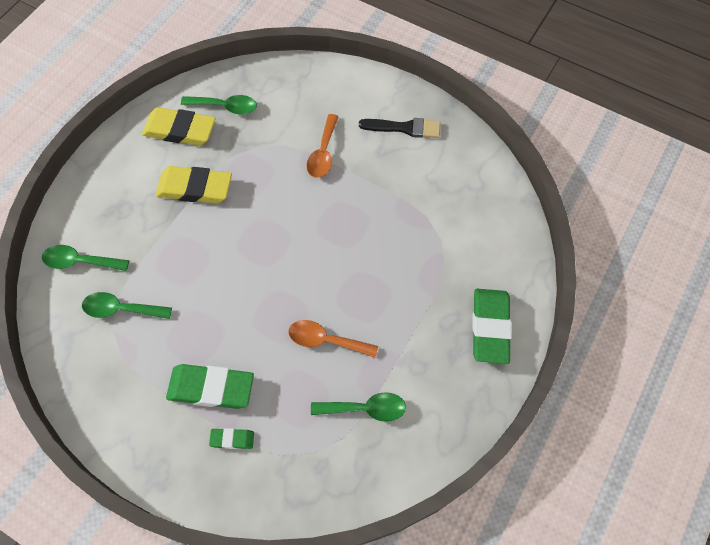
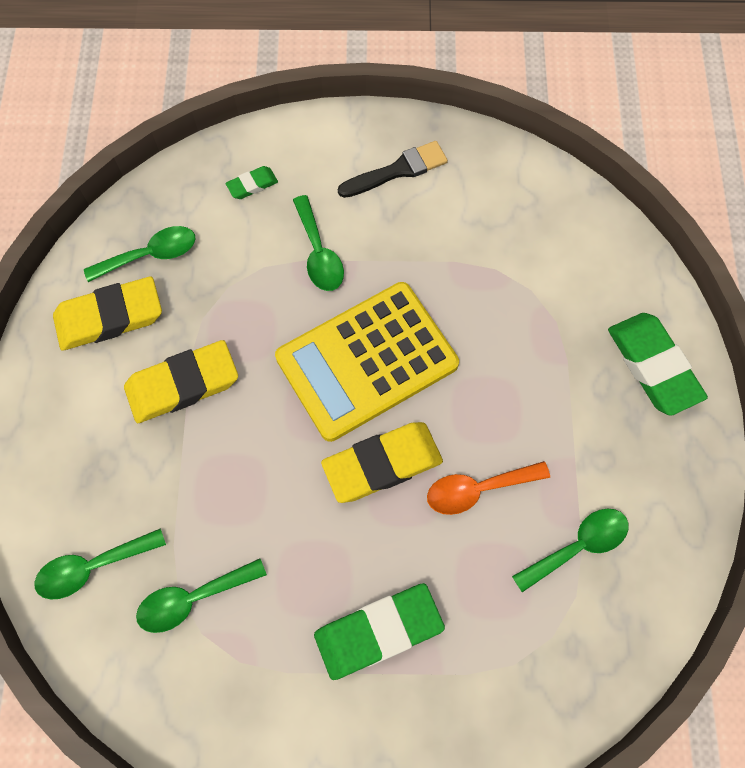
camera: 30 degrees left, 5 degrees up
green eraser [209,428,254,449] -> green eraser moved to [226,166,278,199]
orange spoon [307,114,339,178] -> green spoon [293,195,344,291]
none -> yellow calculator [275,282,459,442]
none -> yellow eraser [321,422,443,503]

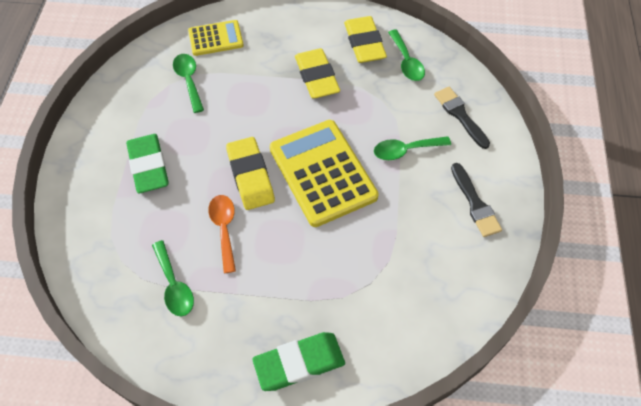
camera: 95 degrees right, 10 degrees down
green spoon [34,528,166,600] -> yellow calculator [188,20,244,56]
green eraser [226,166,278,199] -> black brush [434,87,490,149]

